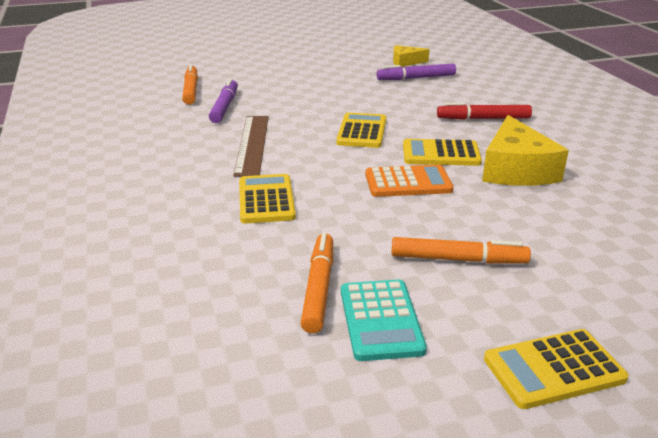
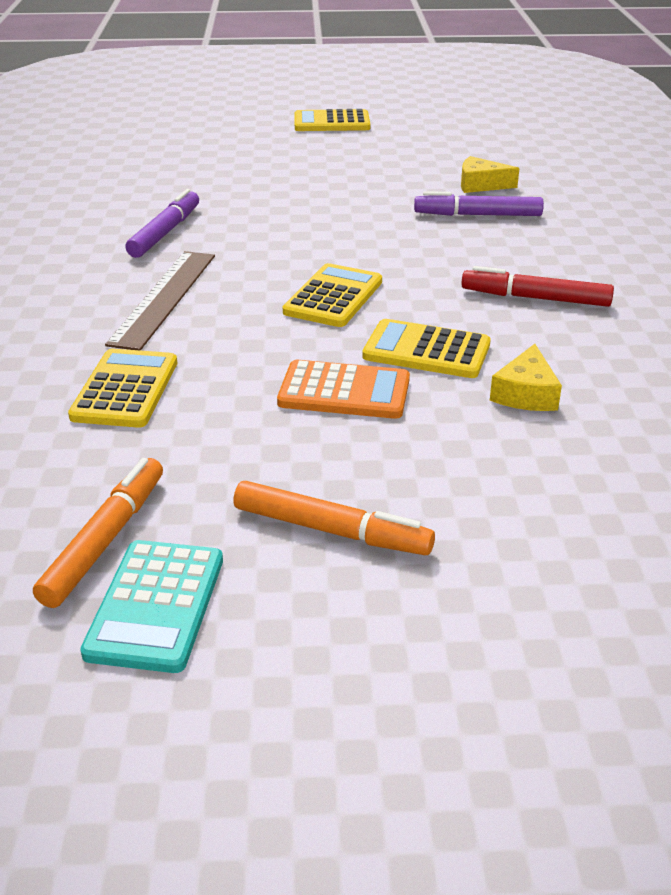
camera: 15 degrees right, 5 degrees up
orange marker [182,64,198,105] -> none
yellow cheese [482,115,569,186] -> yellow cheese [490,344,562,411], size x0.54
yellow calculator [484,329,629,409] -> yellow calculator moved to [294,109,370,131]

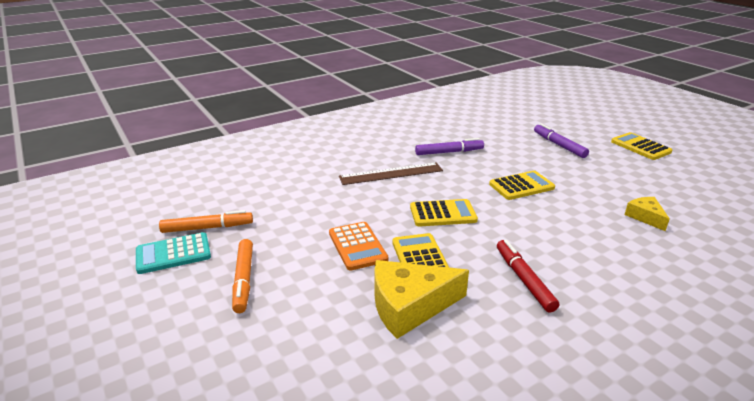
camera: 60 degrees right, 5 degrees down
yellow calculator [68,349,177,428] -> yellow calculator moved to [489,171,555,200]
purple marker [414,191,544,216] -> purple marker moved to [534,123,589,158]
yellow cheese [490,344,562,411] -> yellow cheese [374,260,469,339], size x1.84

